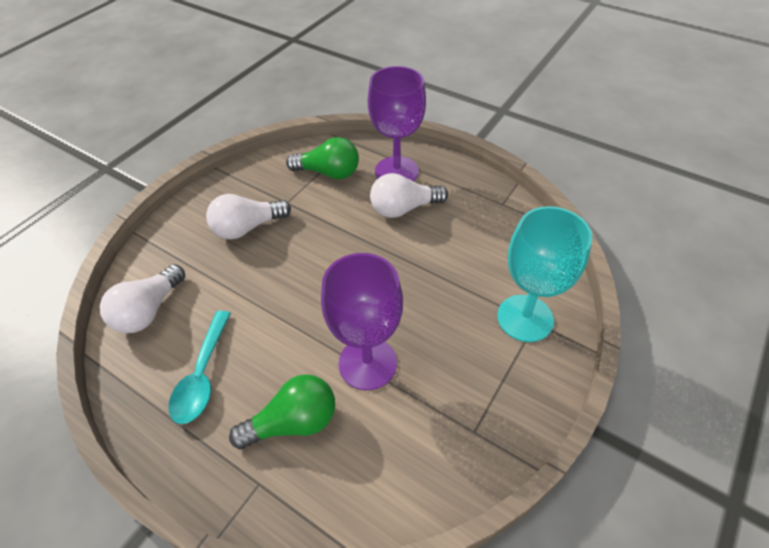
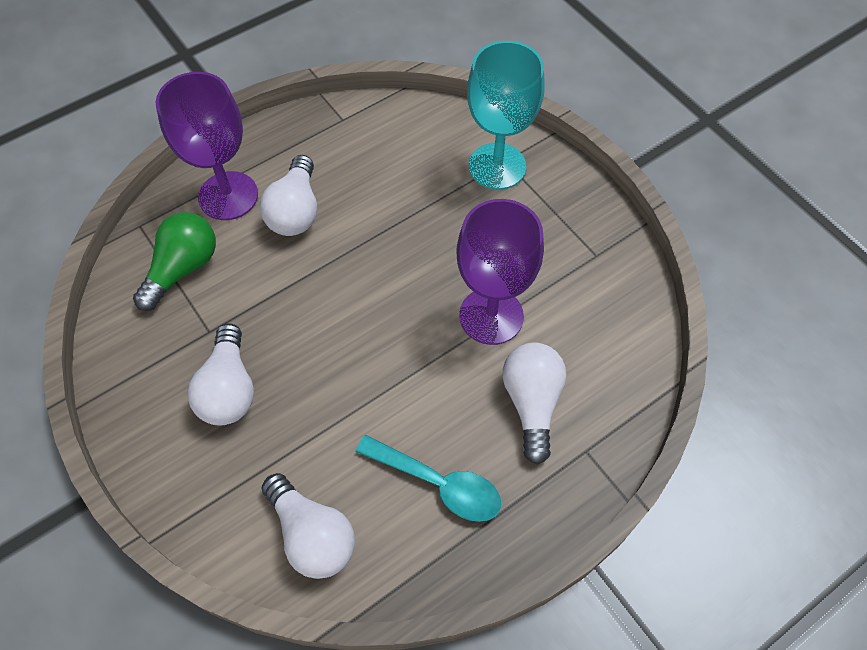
camera: 70 degrees left, 10 degrees up
green light bulb [229,374,335,449] -> white light bulb [503,343,567,465]

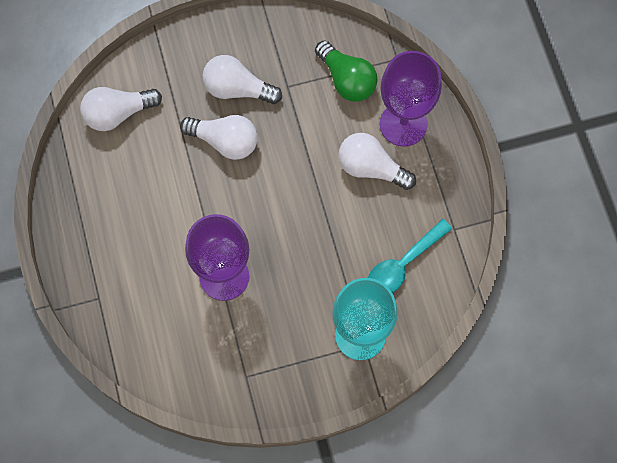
camera: 110 degrees right, 10 degrees up
turquoise spoon [356,435,501,522] -> turquoise spoon moved to [367,219,452,293]
white light bulb [503,343,567,465] -> white light bulb moved to [180,115,258,160]

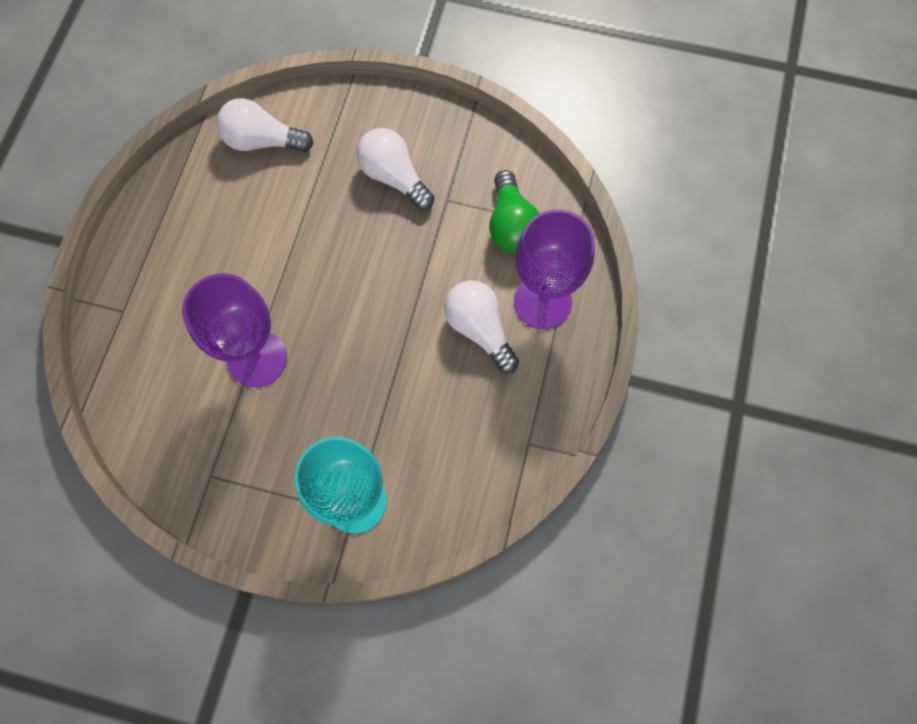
camera: 30 degrees right, 0 degrees up
white light bulb [180,115,258,160] -> none
turquoise spoon [367,219,452,293] -> none

